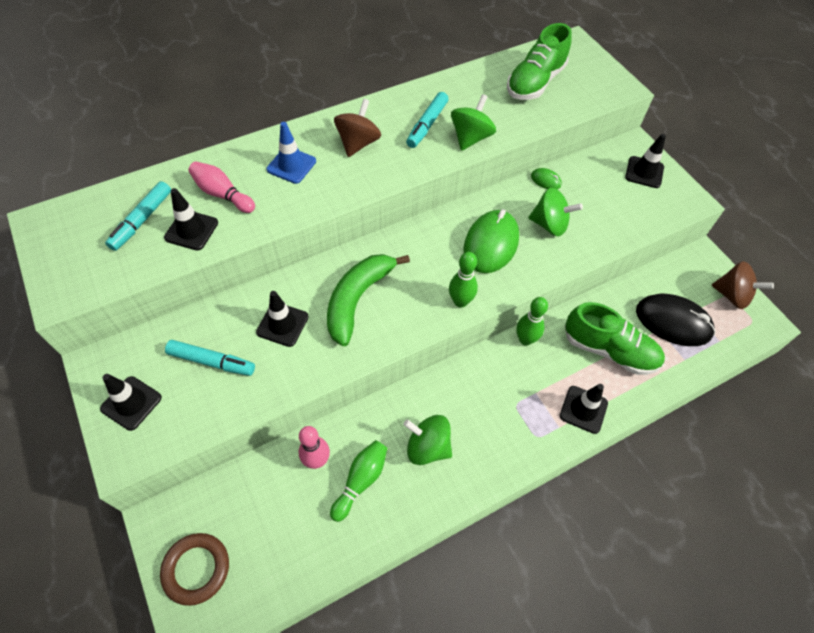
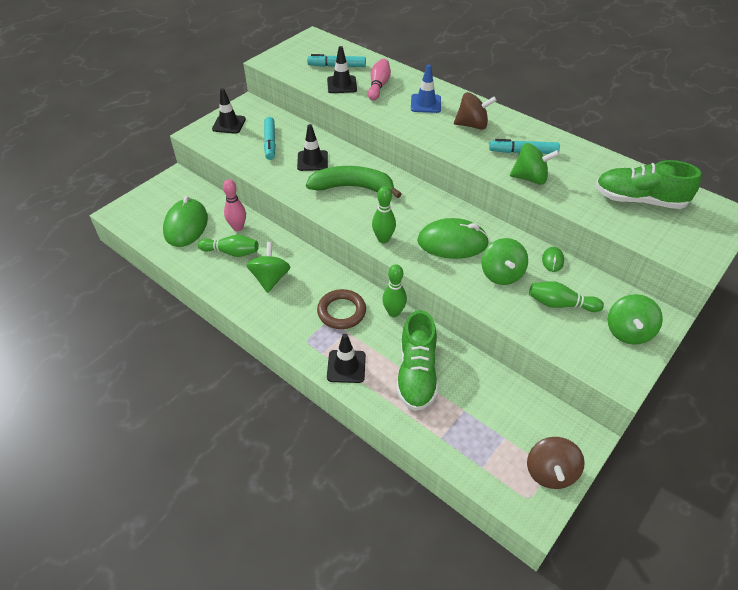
camera: 70 degrees right, 10 degrees down
brown ring [160,533,229,606] -> brown ring moved to [317,289,366,329]
black traffic cone [625,134,666,188] -> green spinning top [608,294,663,345]
black mouse [636,294,715,346] -> none
none -> green mouse [163,196,208,247]
none -> green bowling pin [529,281,604,312]

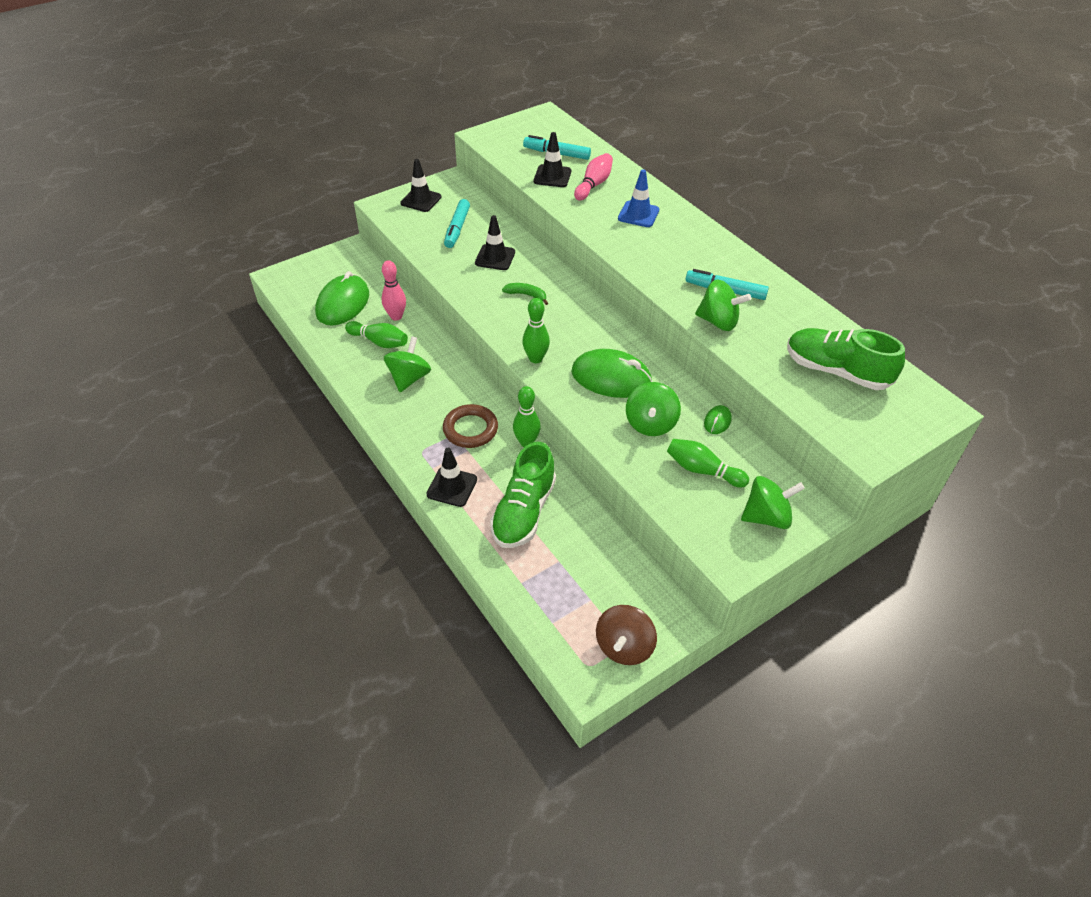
camera: 15 degrees right, 0 degrees up
green banana [306,166,402,198] -> green banana [502,283,548,305], size x0.46
brown spinning top [454,92,497,130] -> none
green spinning top [608,294,663,345] -> green spinning top turned 135 degrees counterclockwise [741,476,805,529]

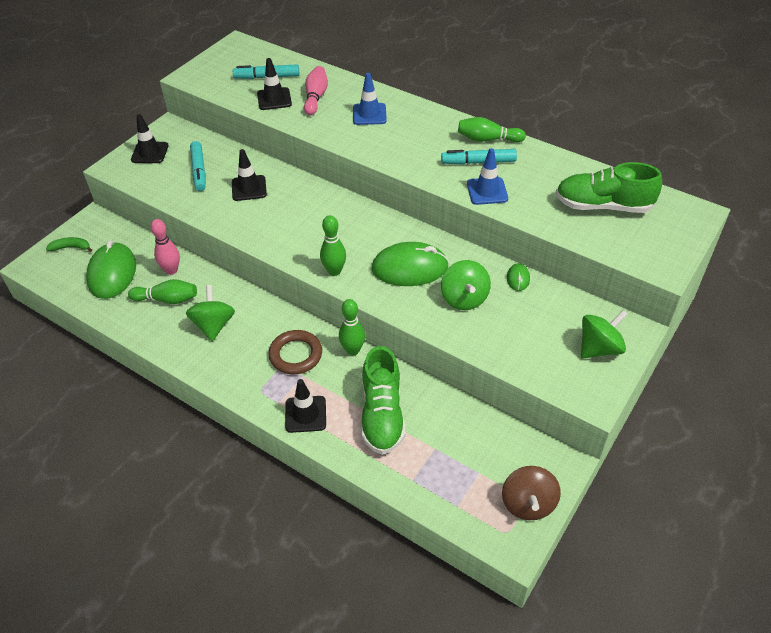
camera: 20 degrees left, 0 degrees up
green banana [502,283,548,305] -> green banana moved to [46,237,92,252]
green bowling pin [667,439,749,488] -> green bowling pin moved to [458,117,526,142]
green spinning top [695,279,751,331] -> blue traffic cone [467,148,508,205]

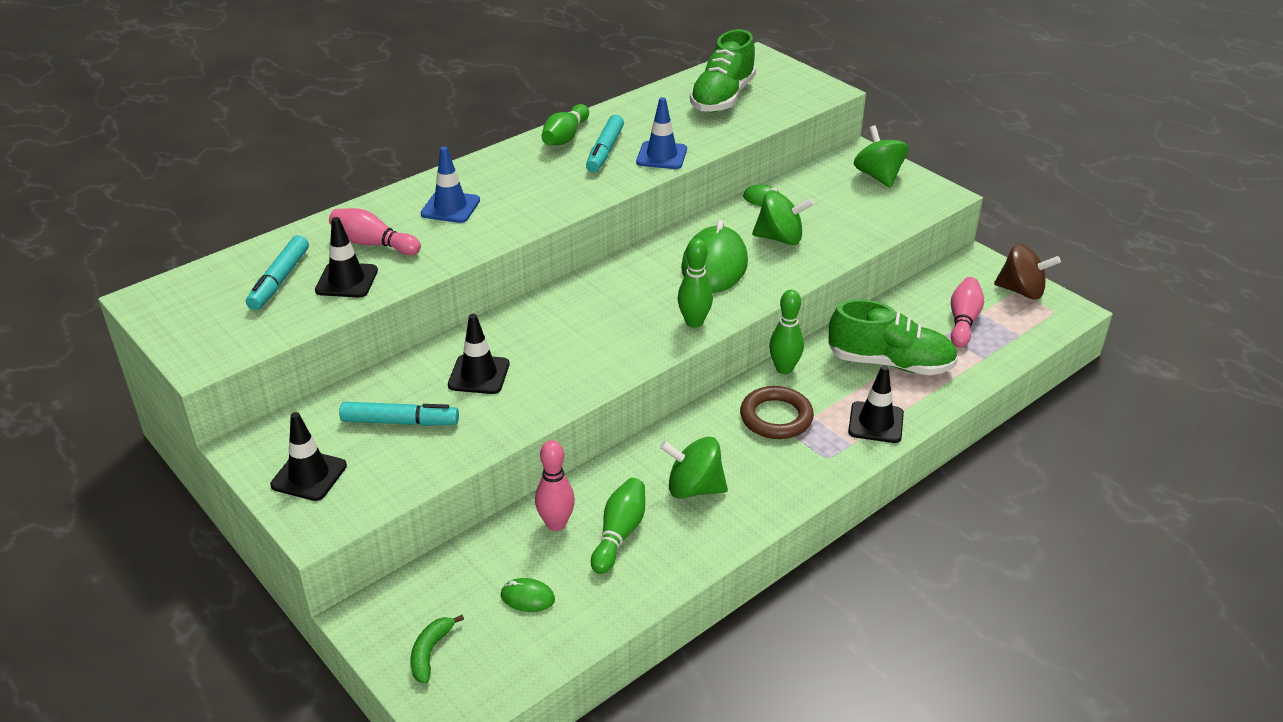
camera: 75 degrees left, 10 degrees down
green mouse [86,240,136,299] -> green mouse [501,578,555,612], size x0.45
none -> pink bowling pin [951,277,984,348]

